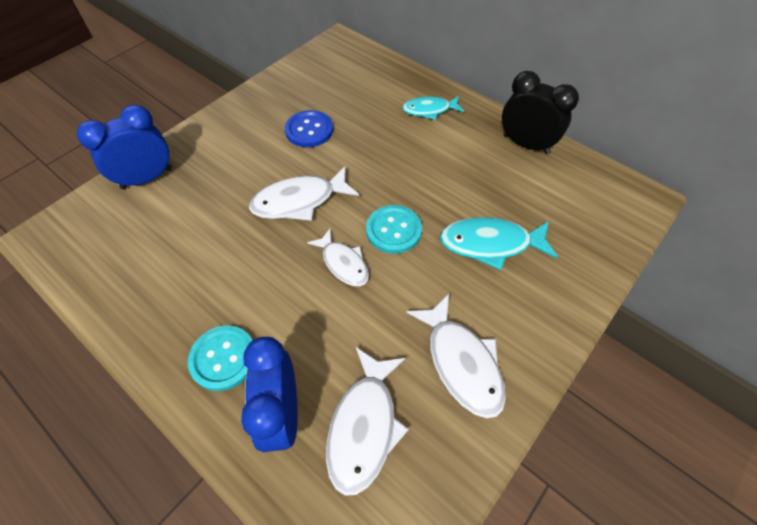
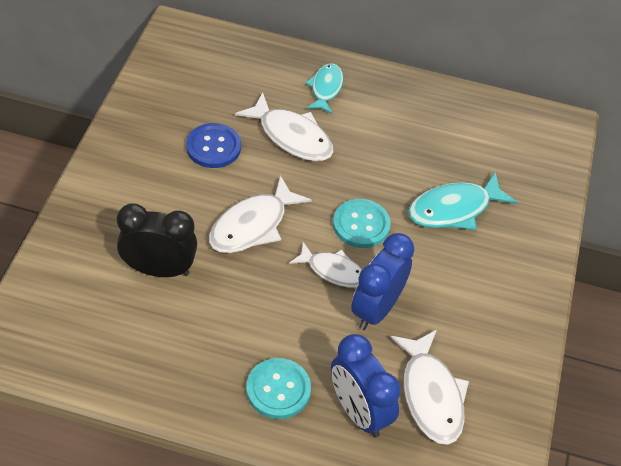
camera: 30 degrees left, 5 degrees down
blue clock [77,105,172,190] -> blue clock moved to [351,233,414,330]
turquoise fish [402,96,464,120] -> turquoise fish turned 135 degrees clockwise [306,63,343,114]
white fish [406,294,506,418] -> white fish moved to [235,93,333,161]
black clock [502,71,579,154] -> black clock moved to [117,203,197,277]

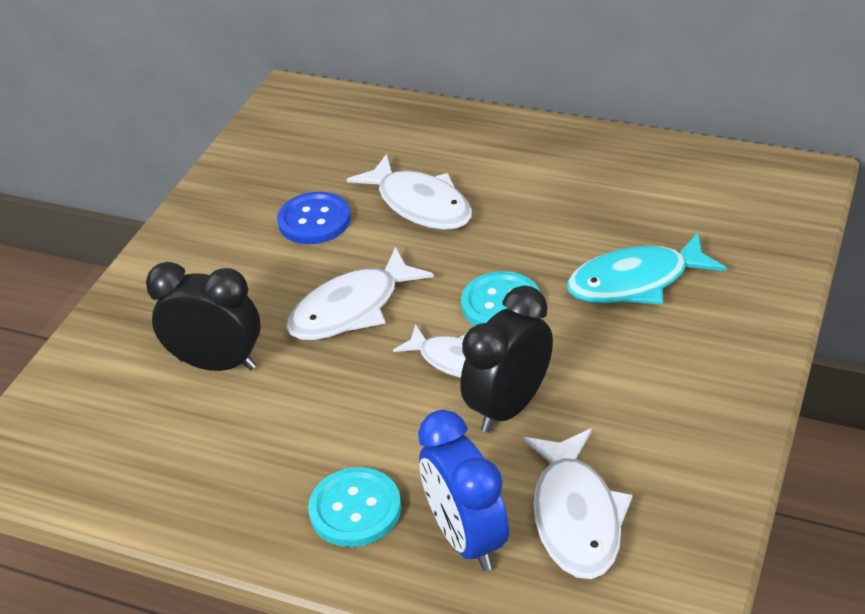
camera: 15 degrees right, 10 degrees down
turquoise fish [306,63,343,114] -> none
blue clock [351,233,414,330] -> black clock [460,286,553,433]

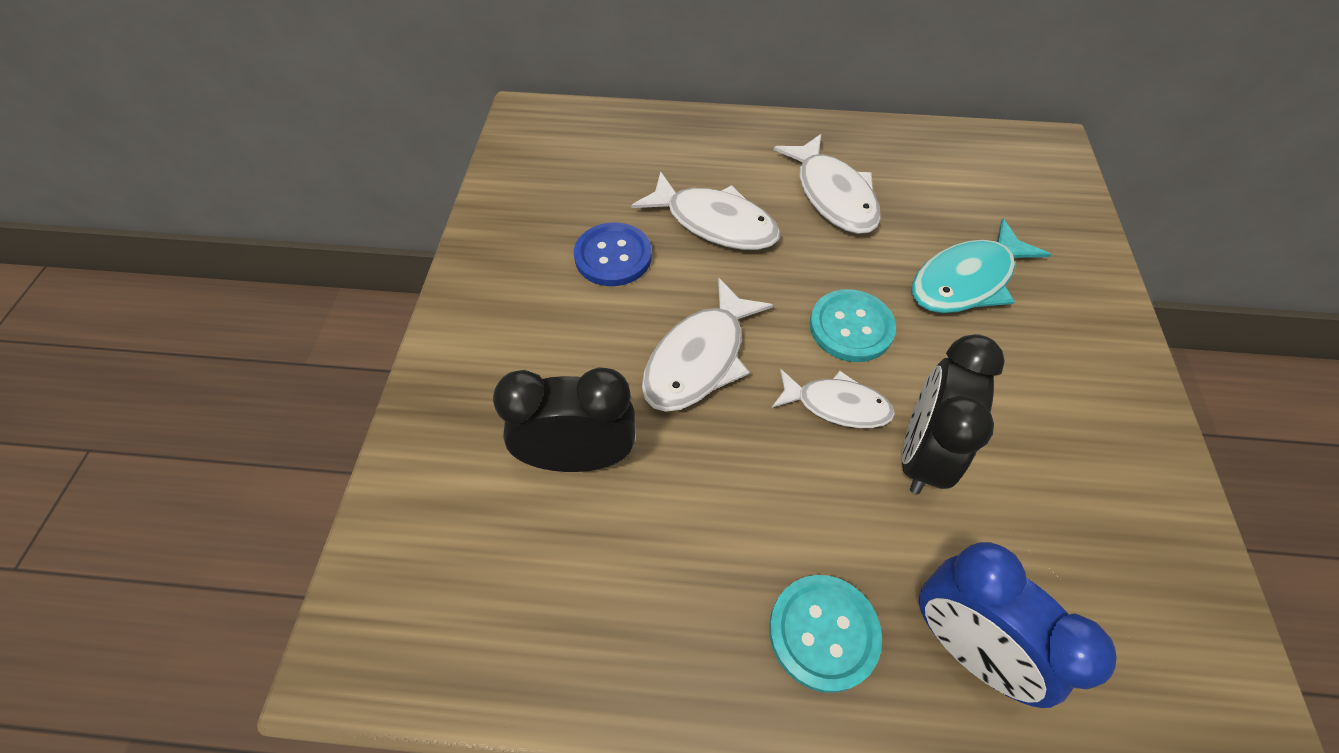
camera: 20 degrees left, 15 degrees up
white fish [523,429,633,579] -> white fish moved to [774,134,881,234]

